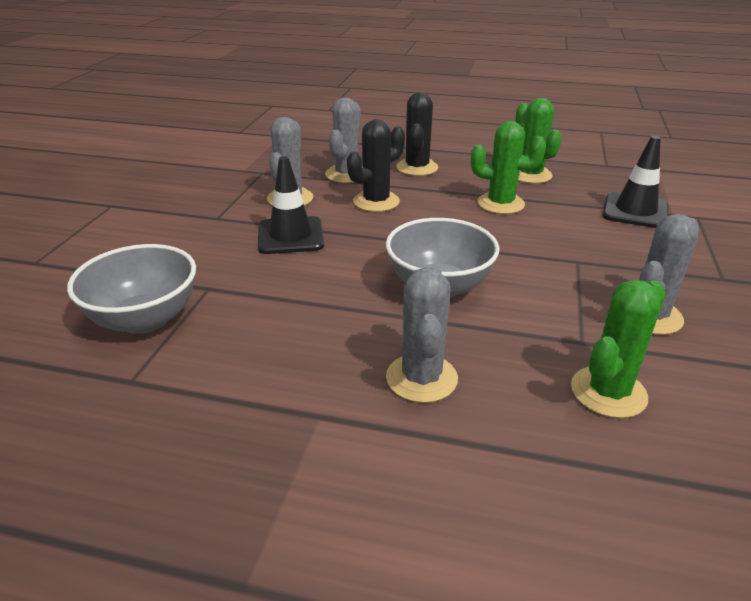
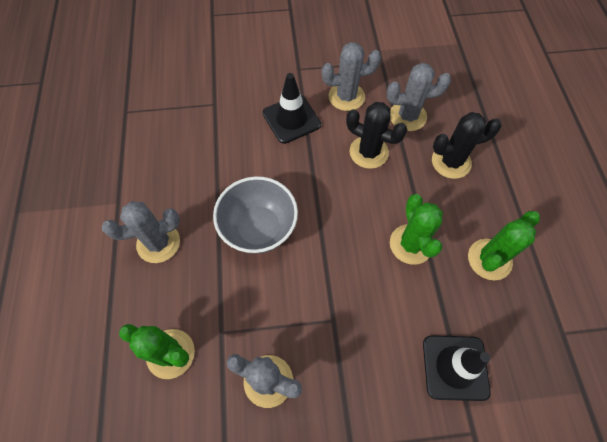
camera: 70 degrees right, 30 degrees up
grey bowl [67,244,196,334] -> none

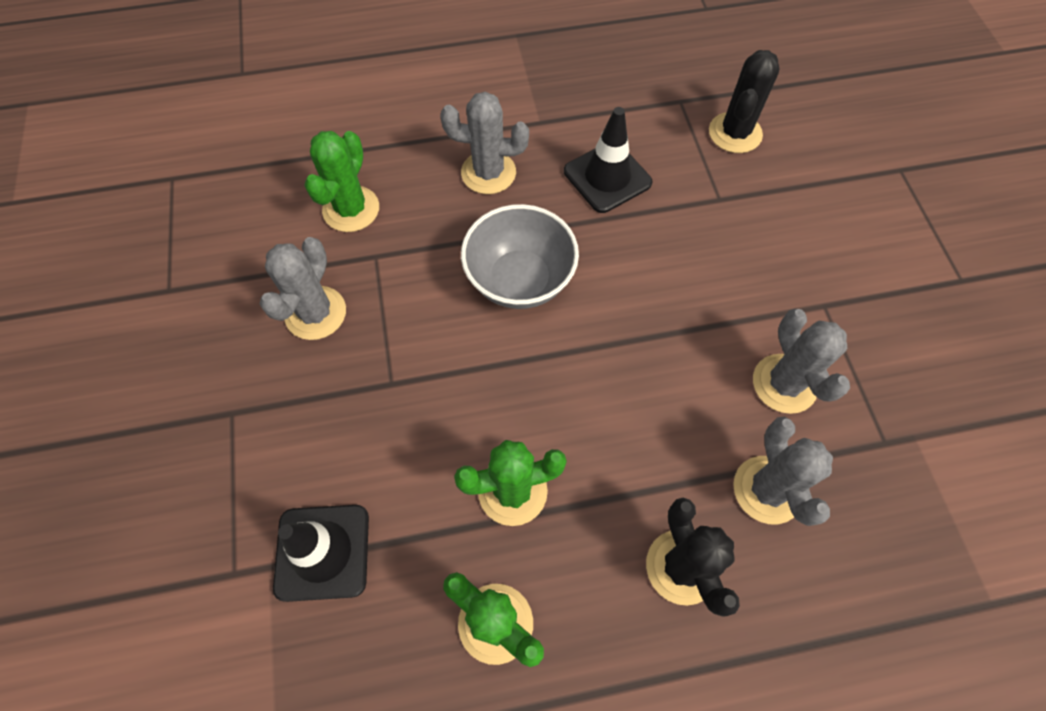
camera: 85 degrees right, 0 degrees up
grey cactus [102,201,180,263] -> grey cactus turned 60 degrees counterclockwise [440,91,529,194]
black traffic cone [263,73,321,144] -> black traffic cone moved to [564,107,652,213]
black cactus [346,102,407,169] -> black cactus moved to [709,50,780,153]

